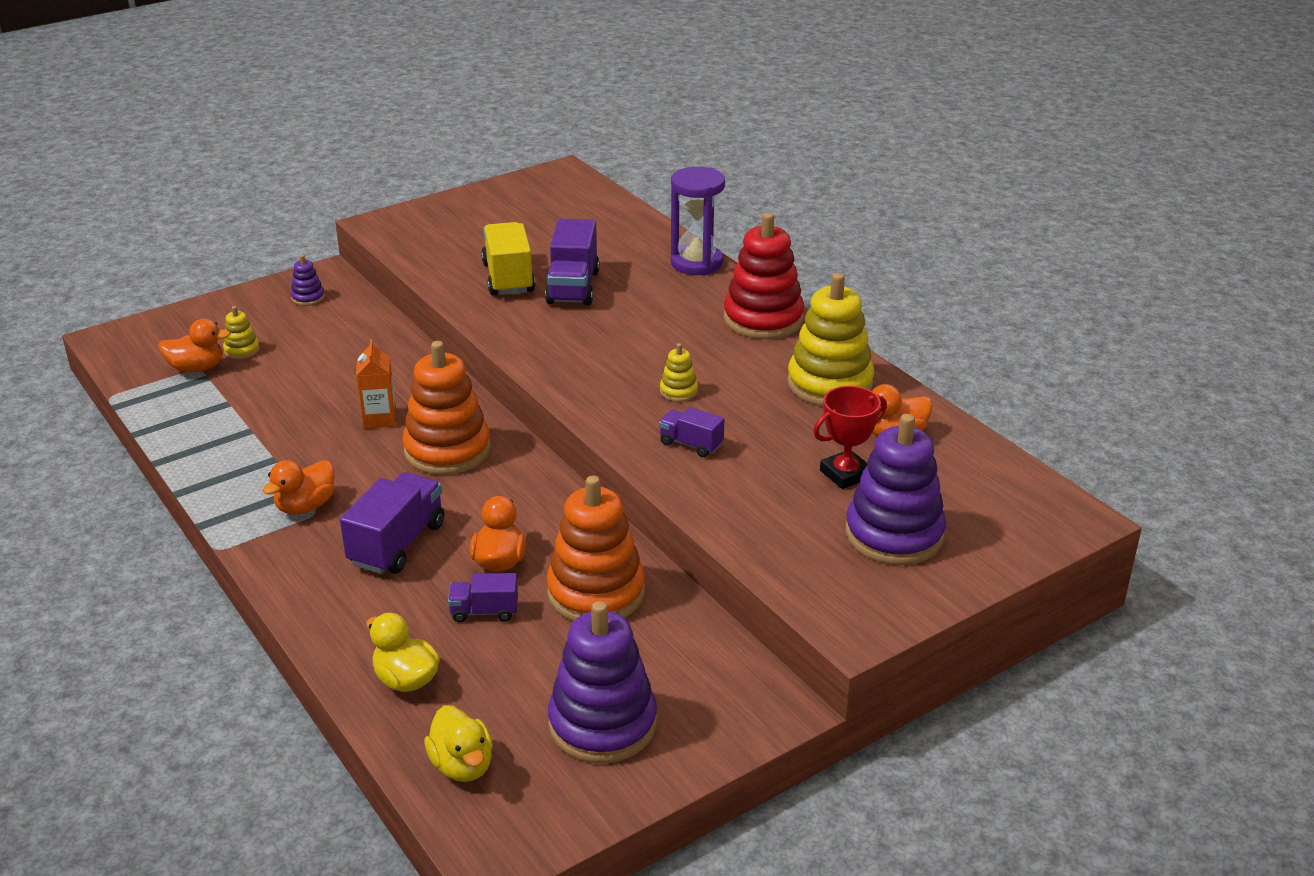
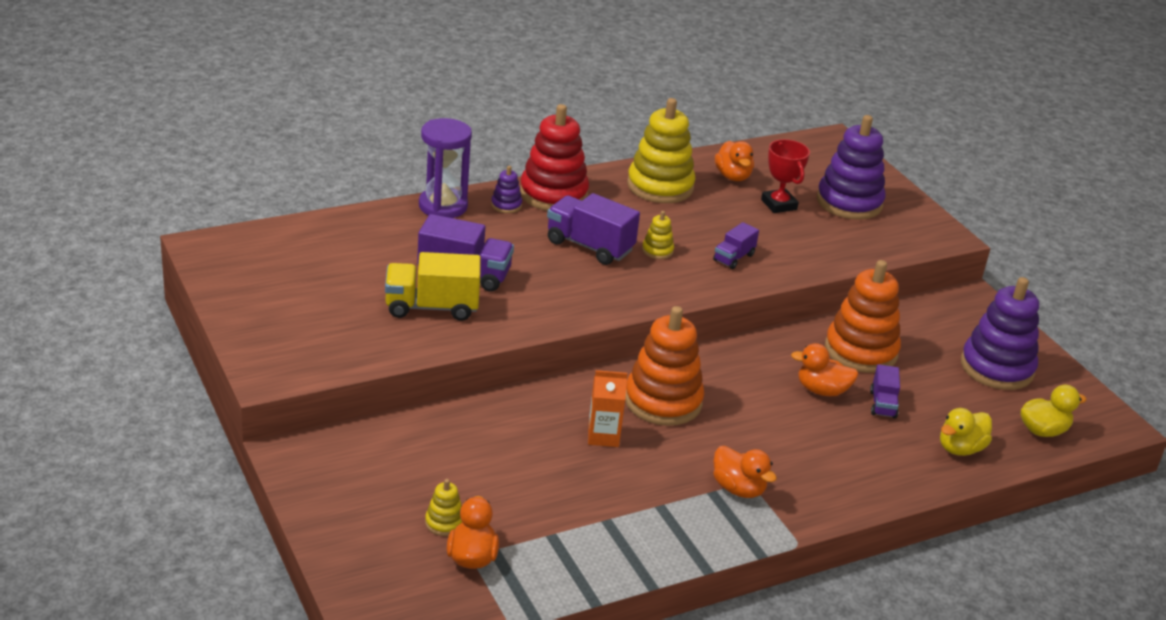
camera: 85 degrees left, 0 degrees up
purple stacking toy [291,255,325,306] -> purple stacking toy moved to [491,166,522,213]
purple truck [340,472,444,574] -> purple truck moved to [547,193,640,265]

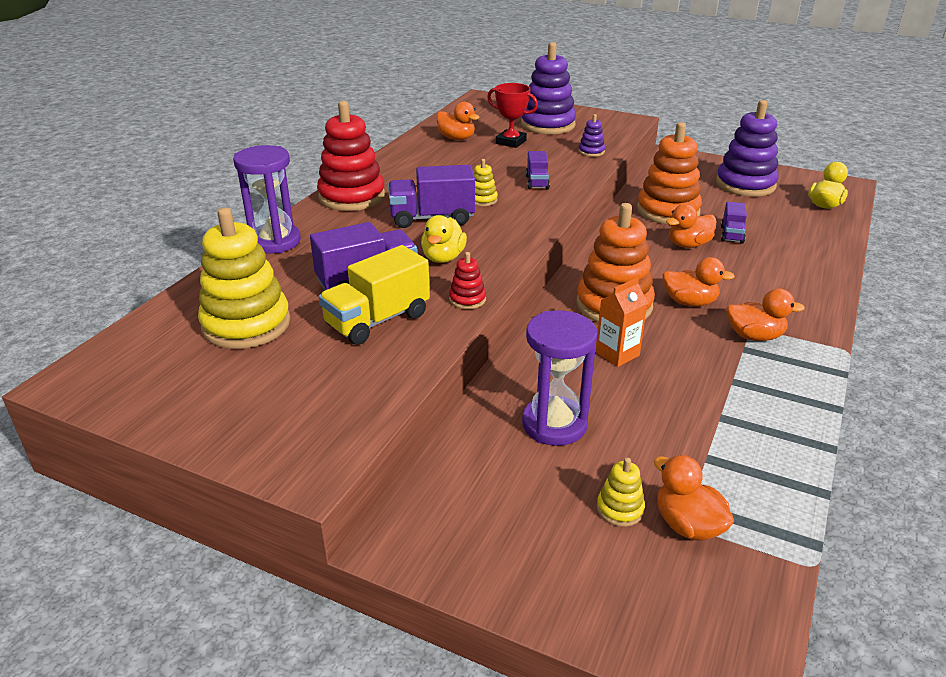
camera: 35 degrees left, 0 degrees up
purple stacking toy [491,166,522,213] -> purple stacking toy moved to [578,114,605,157]
yellow stacking toy [627,98,695,203] -> yellow stacking toy moved to [198,208,290,349]
purple truck [870,364,900,419] -> purple truck turned 45 degrees clockwise [721,202,747,244]
yellow duck [940,408,992,456] -> yellow duck moved to [421,215,467,263]
none -> red stacking toy [449,252,486,309]
none -> purple hourglass [522,310,597,446]
none -> orange duck [662,257,735,306]

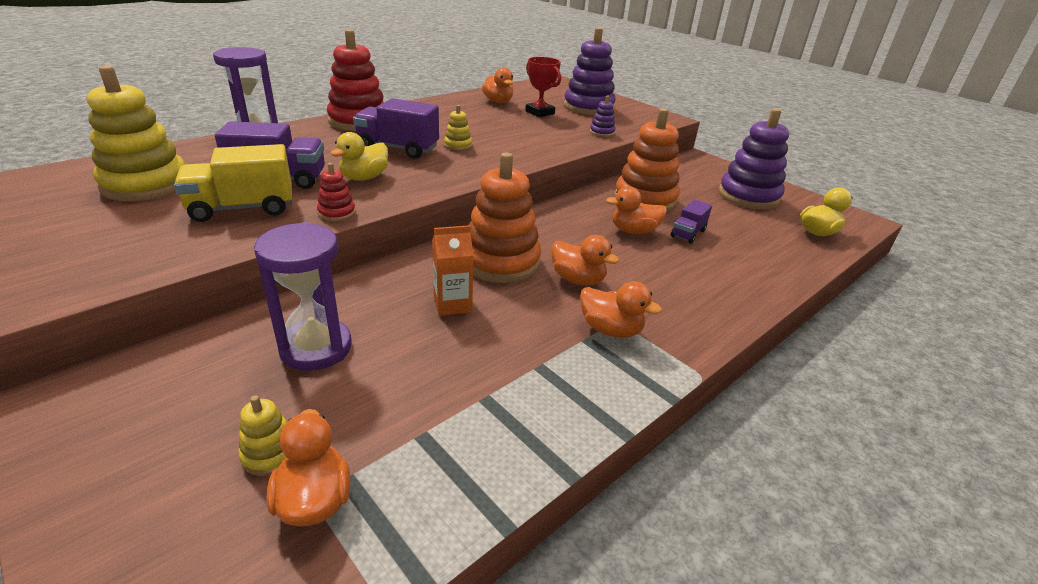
camera: 20 degrees right, 0 degrees up
purple truck [526,151,550,189] -> none

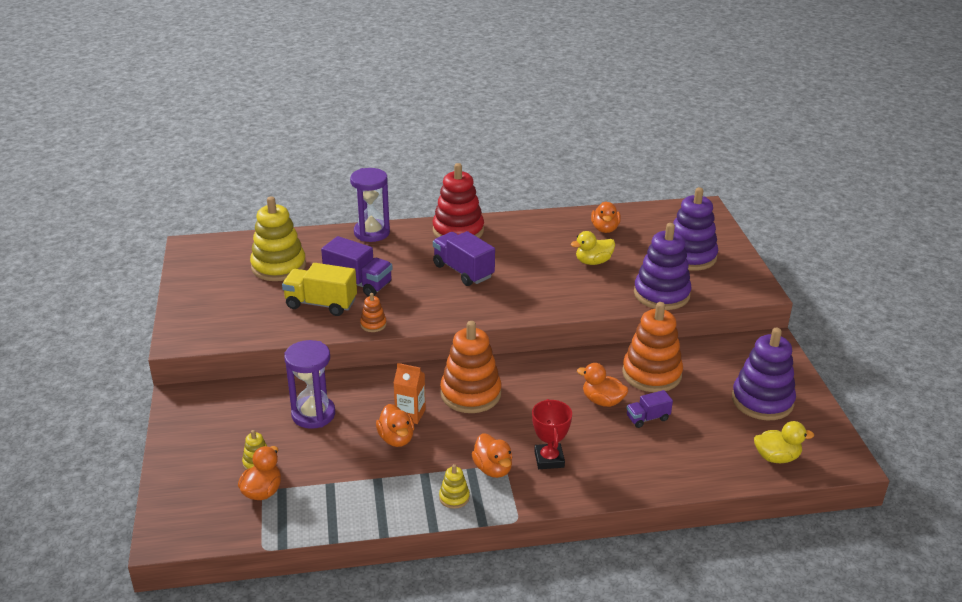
camera: 35 degrees right, 0 degrees up
red stacking toy [317,163,356,221] -> orange stacking toy [360,293,387,332]
yellow duck [330,132,388,181] -> yellow duck moved to [571,231,615,265]
yellow stacking toy [444,105,472,151] -> yellow stacking toy moved to [439,464,470,509]
red trophy [525,57,561,117] -> red trophy moved to [532,399,572,469]
orange duck [551,235,619,286] -> orange duck moved to [376,404,414,447]
purple stacking toy [590,95,615,137] -> purple stacking toy [634,223,692,310], size x2.25

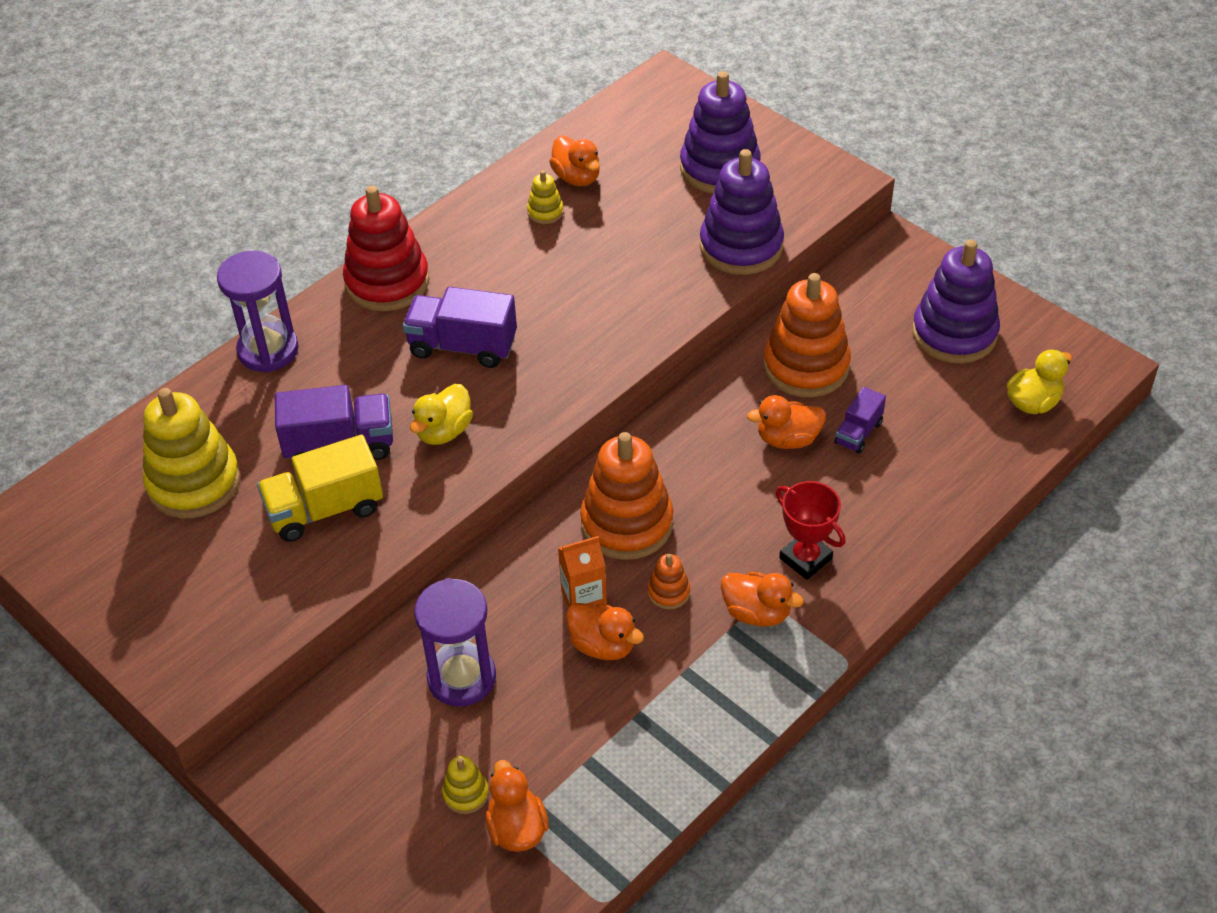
camera: 35 degrees left, 15 degrees up
orange stacking toy [360,293,387,332] -> orange stacking toy moved to [648,554,690,609]
yellow stacking toy [439,464,470,509] -> yellow stacking toy moved to [527,170,564,224]
yellow duck [571,231,615,265] -> yellow duck moved to [410,384,473,445]

